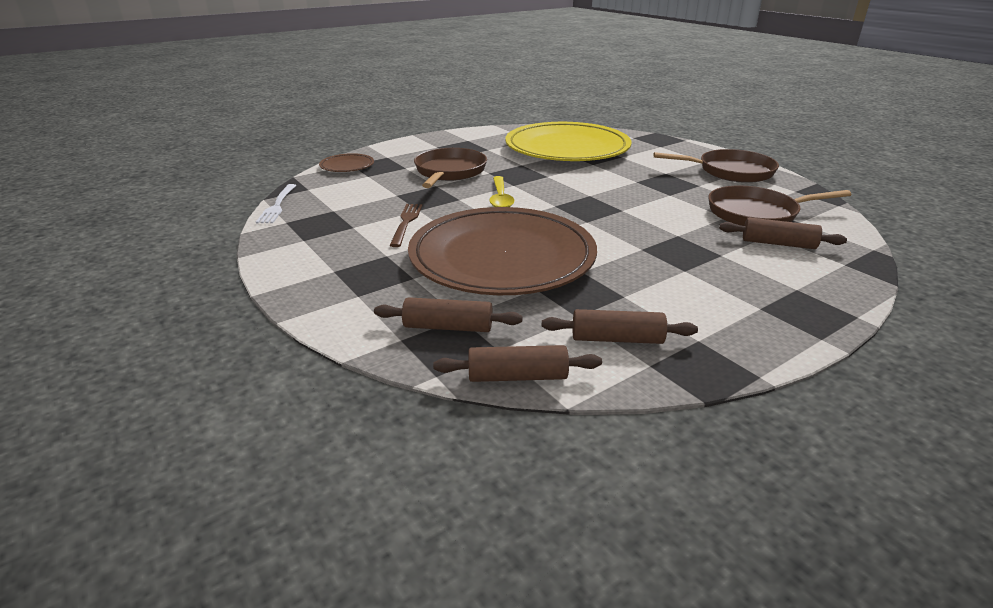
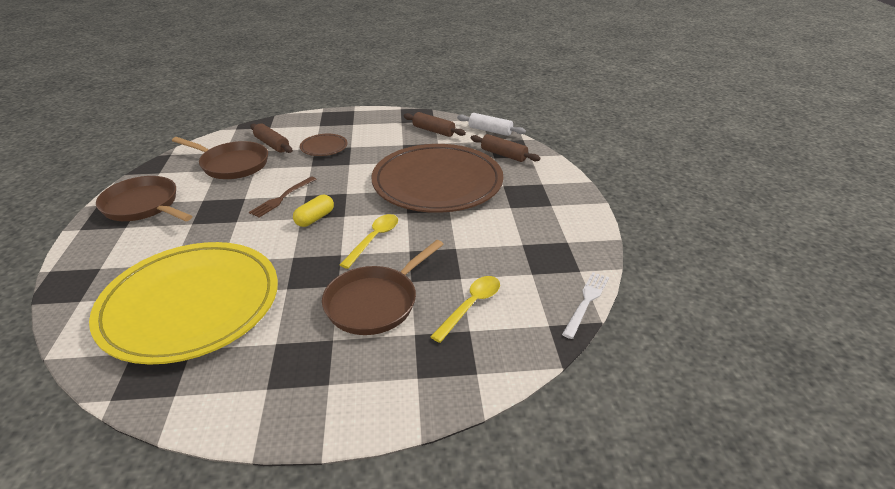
camera: 150 degrees left, 5 degrees up
brown plate [319,153,374,172] -> brown plate moved to [300,134,348,156]
brown fork [390,204,423,247] -> brown fork moved to [249,177,316,218]
brown rolling pin [433,345,602,382] -> white rolling pin [457,113,526,136]
none -> yellow capsule [293,195,334,227]
none -> yellow spoon [430,276,500,343]

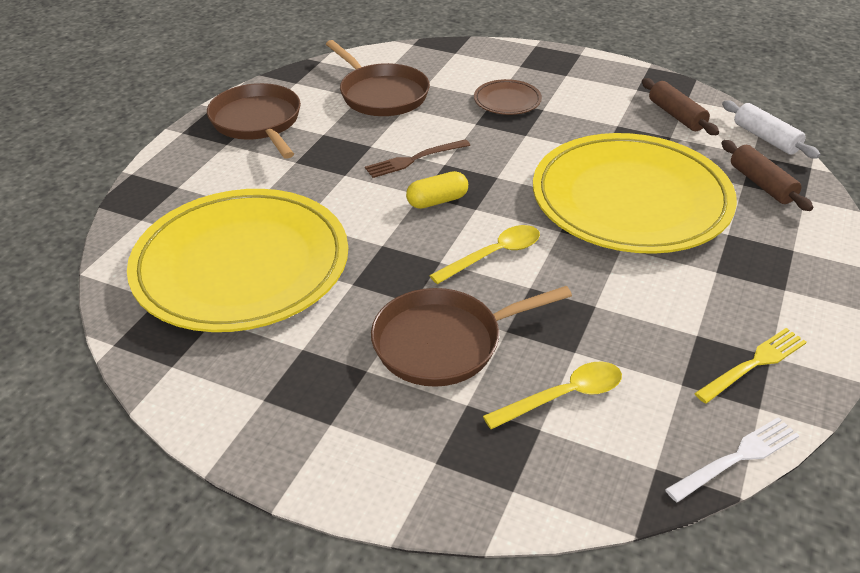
camera: 30 degrees right, 5 degrees up
brown rolling pin [250,123,293,153] -> none
brown plate [371,144,503,213] -> yellow plate [533,133,737,254]
none -> yellow fork [694,328,807,403]

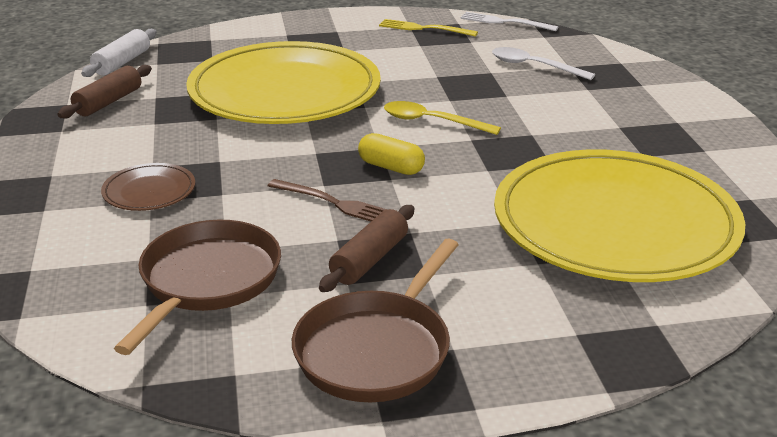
camera: 125 degrees left, 10 degrees down
brown pan [371,286,572,387] -> none
yellow spoon [483,361,622,429] -> white spoon [492,47,595,80]
brown rolling pin [721,140,813,211] -> brown rolling pin moved to [319,205,414,292]

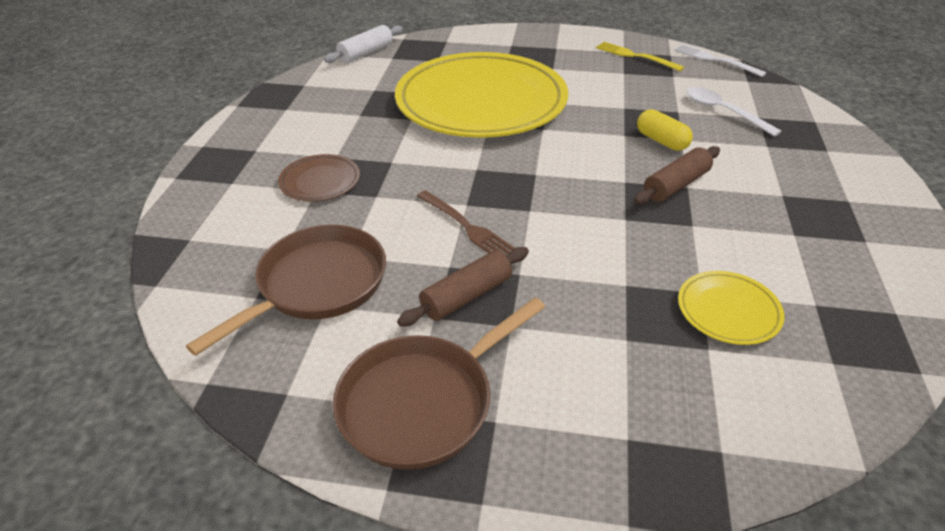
camera: 20 degrees right, 10 degrees up
brown rolling pin [58,65,152,118] -> brown rolling pin moved to [634,146,720,204]
yellow capsule [358,133,425,175] -> yellow capsule moved to [637,109,693,151]
yellow spoon [384,101,501,135] -> none
yellow plate [494,149,745,282] -> yellow plate [678,271,785,345], size x0.40

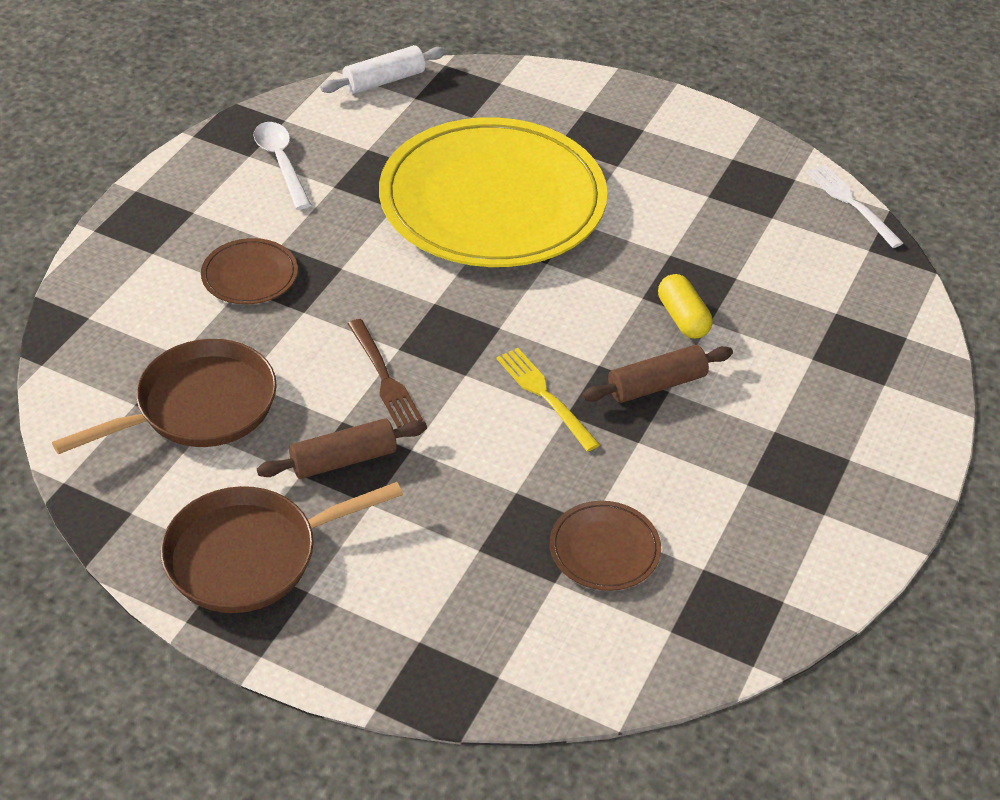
camera: 15 degrees right, 5 degrees up
yellow fork [596,42,684,71] -> yellow fork moved to [496,348,600,452]
yellow plate [678,271,785,345] -> brown plate [550,501,661,591]
white spoon [687,87,781,136] -> white spoon moved to [253,122,311,210]

